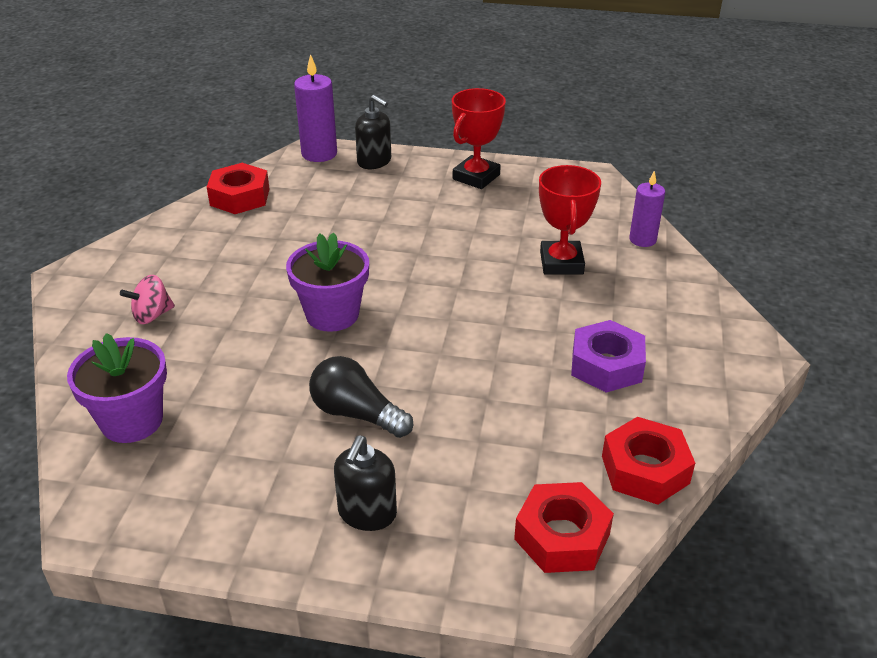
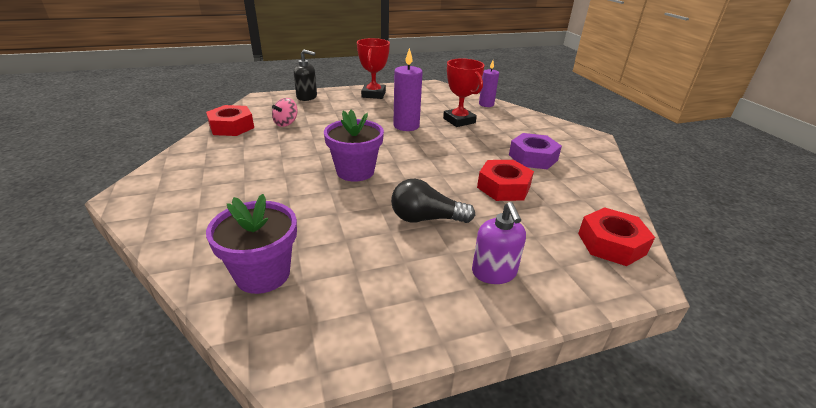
camera: 30 degrees left, 5 degrees down
pink spinning top [120,275,175,324] -> pink spinning top moved to [272,98,298,127]
purple candle [294,54,337,162] -> purple candle moved to [393,48,423,131]
black soap dispenser [334,436,397,531] -> purple soap dispenser [472,202,526,284]
red nut [602,417,695,505] -> red nut moved to [477,160,534,201]

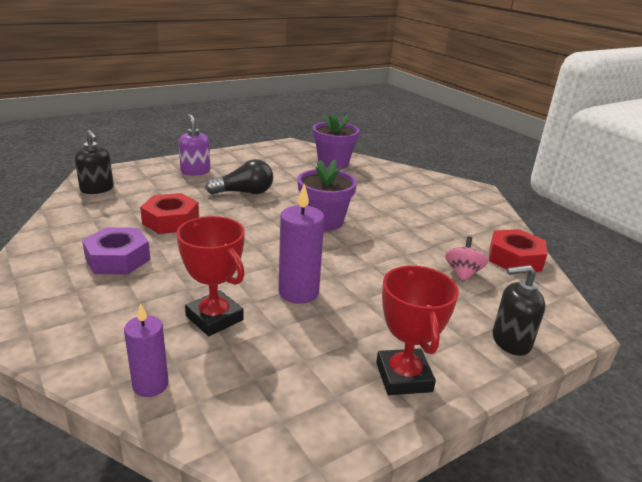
camera: 165 degrees right, 5 degrees down
red nut [578,207,655,266] -> black soap dispenser [75,130,114,194]

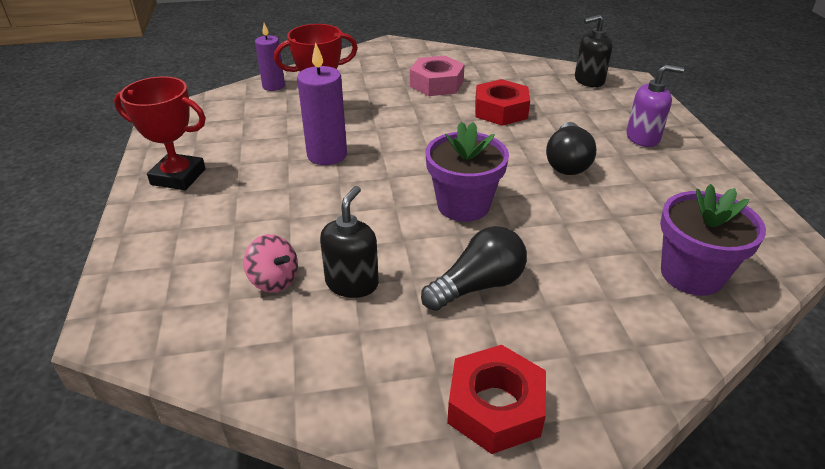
camera: 115 degrees right, 10 degrees up
purple nut [82,227,151,274] -> pink nut [410,56,465,96]
red nut [489,229,547,273] -> red nut moved to [447,345,546,454]
black soap dispenser [492,265,545,356] -> black soap dispenser moved to [320,186,379,298]
none -> black light bulb [421,226,527,311]

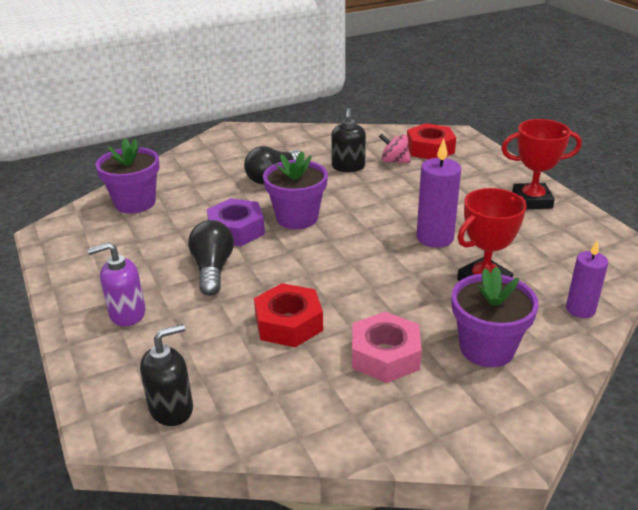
camera: 165 degrees right, 5 degrees down
red nut [447,345,546,454] -> red nut moved to [407,123,456,159]
none -> purple nut [207,198,265,246]
none -> purple flower pot [452,266,539,367]

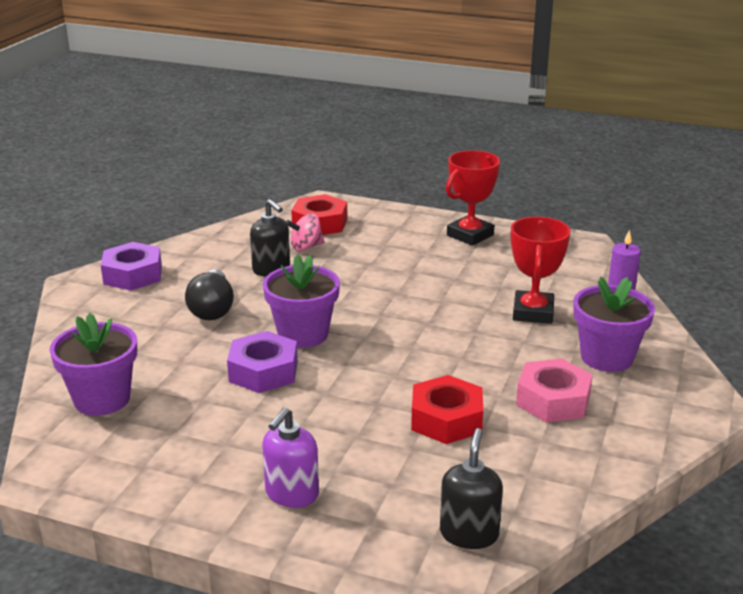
camera: 45 degrees left, 5 degrees down
black light bulb [188,220,234,296] -> none
purple candle [416,139,461,248] -> none
none -> purple nut [101,242,162,291]

